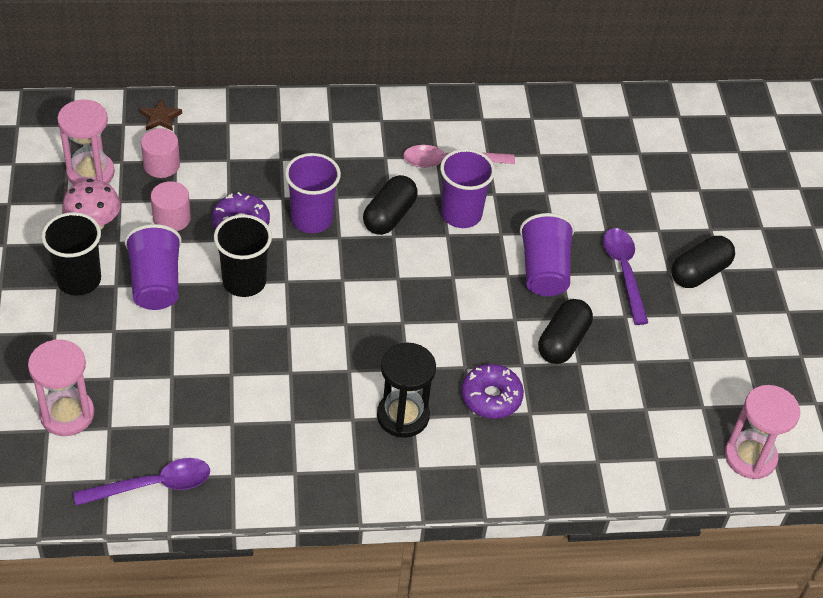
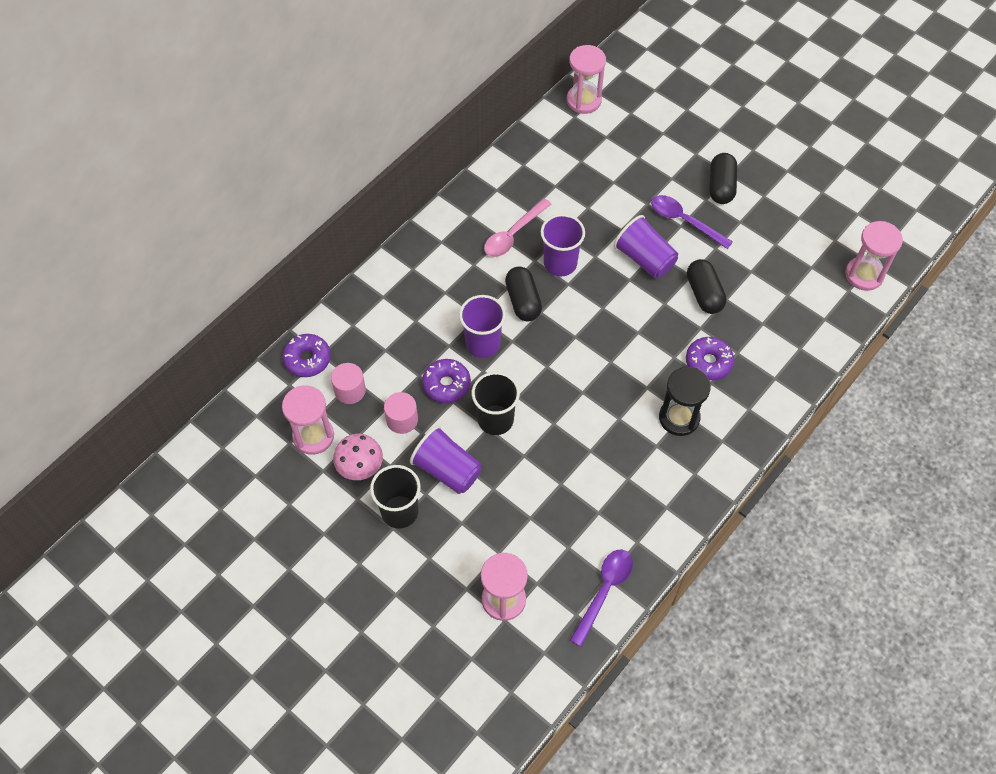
camera: 40 degrees left, 10 degrees up
brown star [139,98,182,131] -> purple donut [282,334,331,377]
none -> pink hourglass [567,45,606,114]

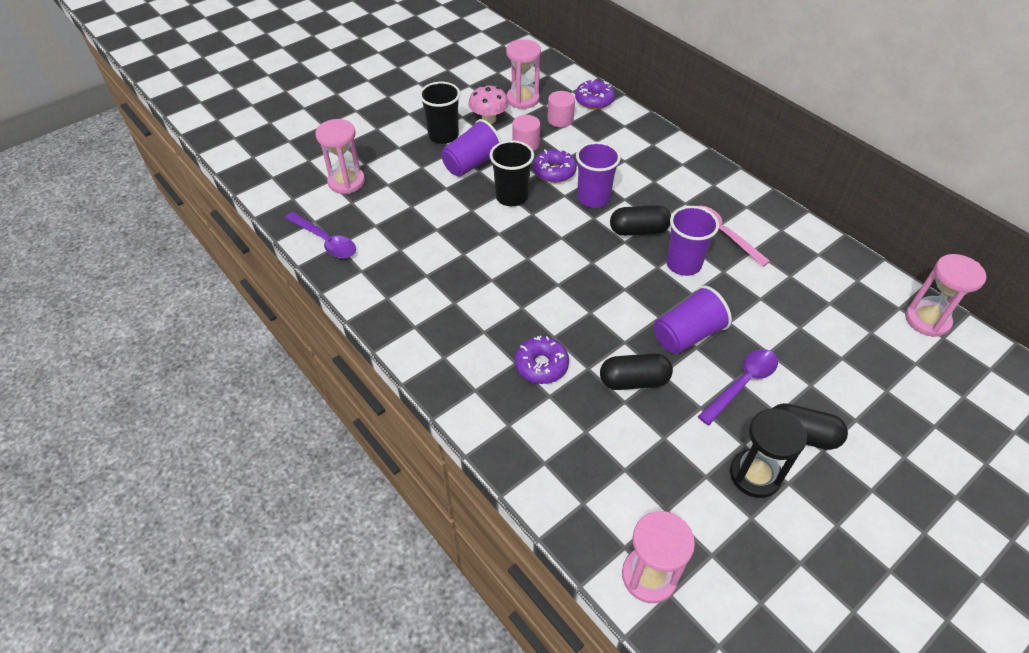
camera: 100 degrees right, 10 degrees down
black hourglass [659,367,711,436] -> black hourglass moved to [730,408,807,498]

